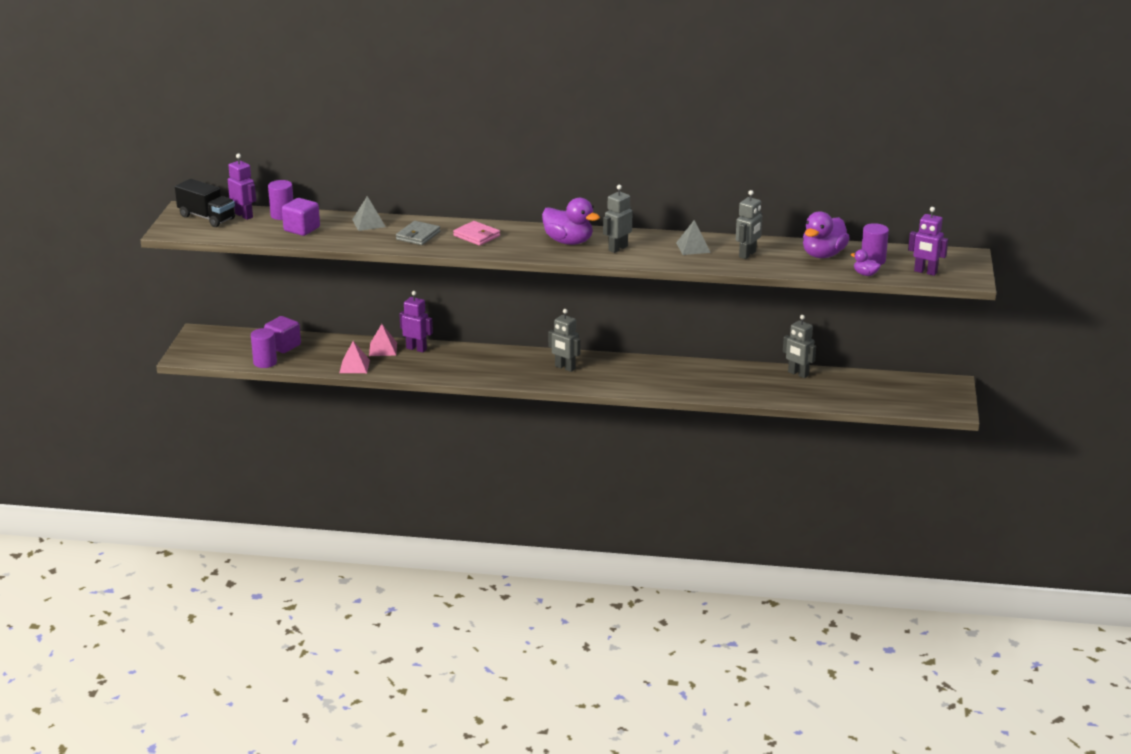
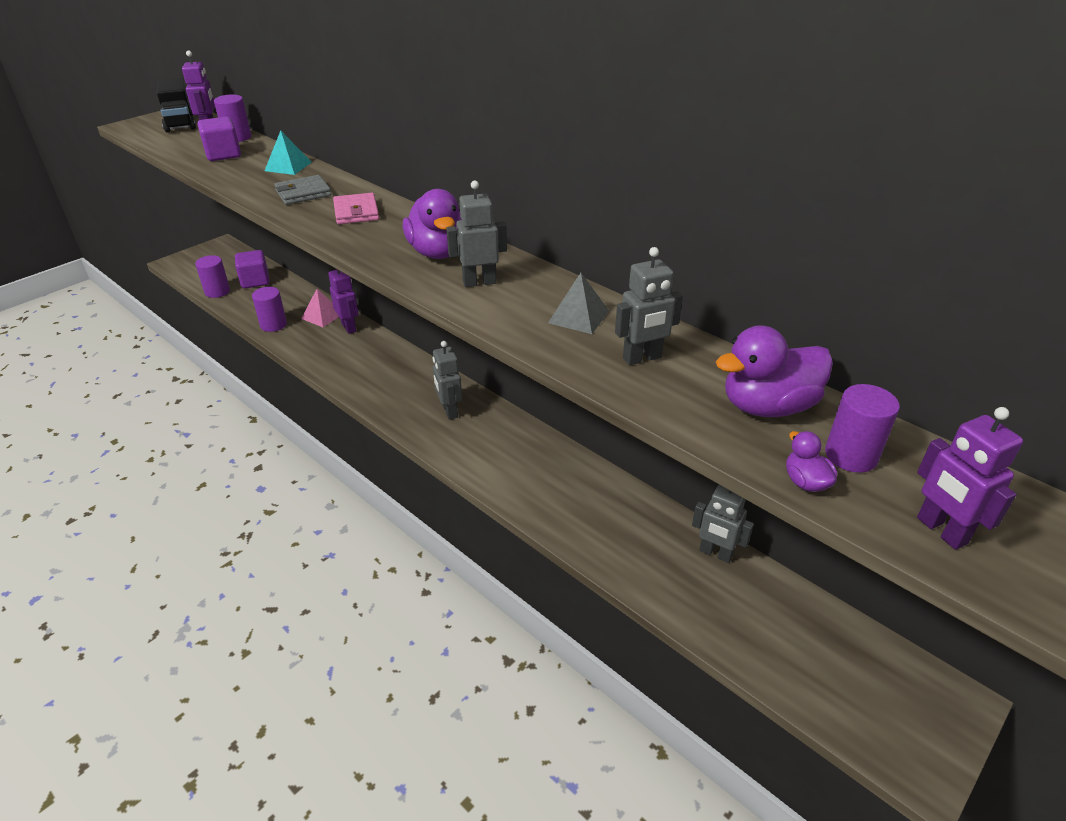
camera: 35 degrees right, 10 degrees up
pink pyramid [340,341,370,373] -> purple cylinder [252,287,287,332]
grey pyramid [352,196,386,231] -> turquoise pyramid [264,131,311,175]
grey robot [783,315,816,378] -> grey robot turned 45 degrees counterclockwise [692,484,754,563]

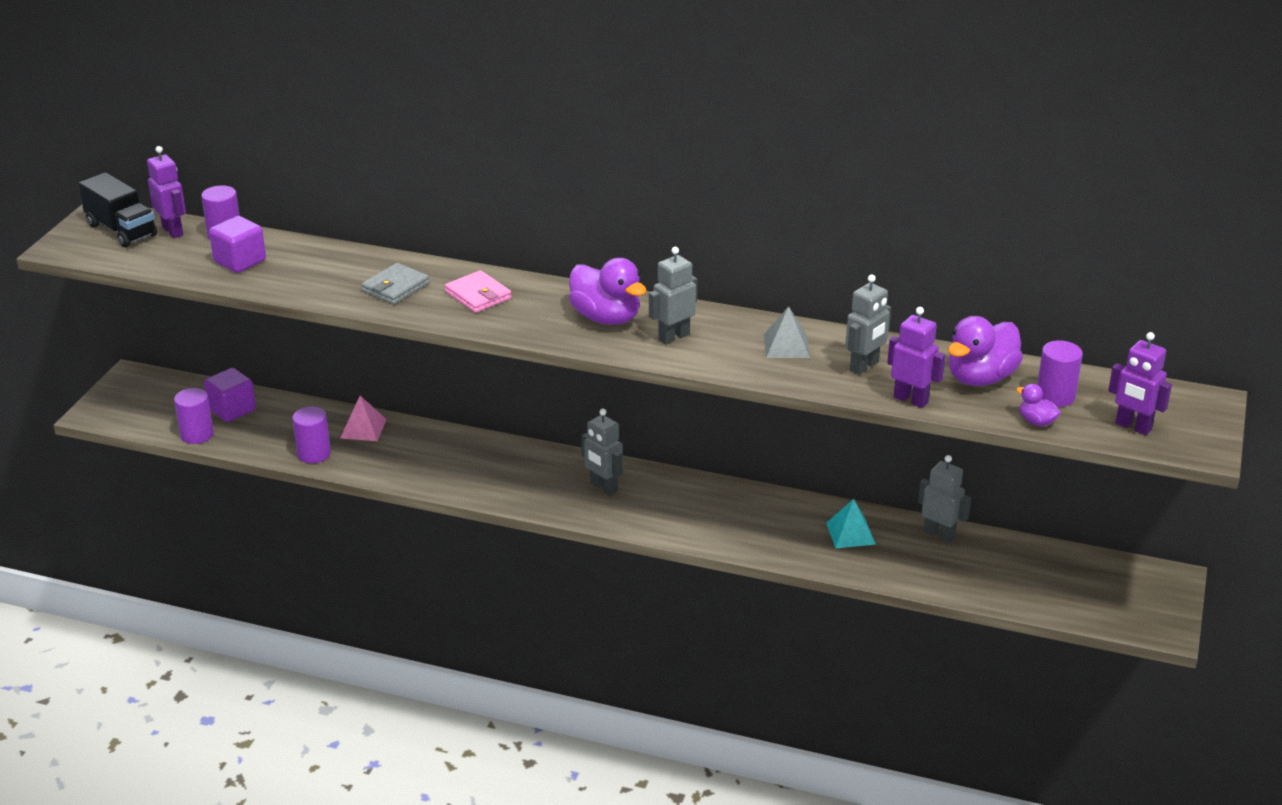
camera: 25 degrees left, 5 degrees down
turquoise pyramid [264,131,311,175] -> turquoise pyramid moved to [826,499,876,548]
purple robot [328,270,358,334] -> purple robot moved to [887,307,946,408]
grey robot [692,484,754,563] -> grey robot turned 150 degrees counterclockwise [918,455,971,543]

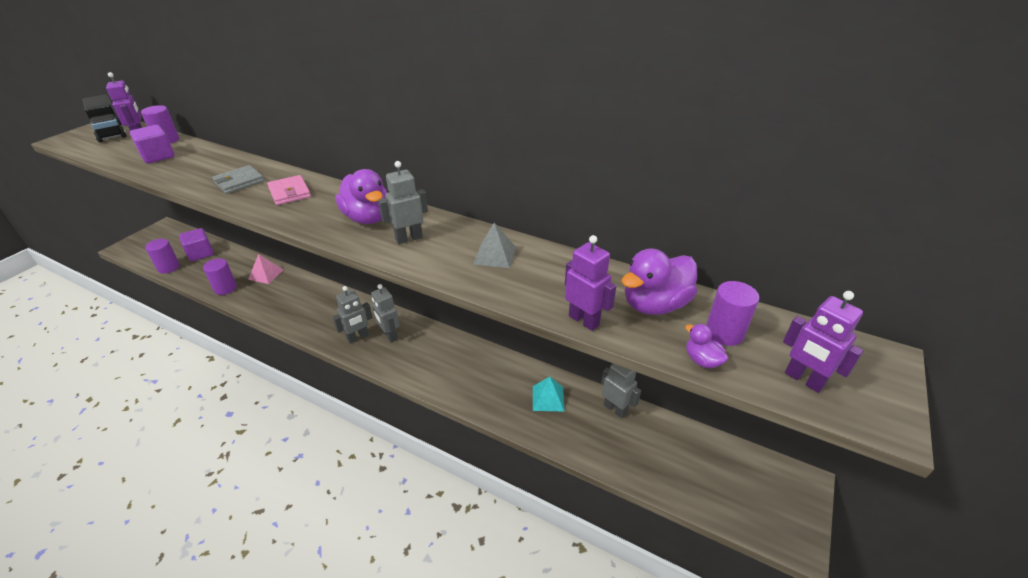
camera: 10 degrees right, 5 degrees up
grey robot [846,274,891,375] -> grey robot moved to [333,286,373,344]

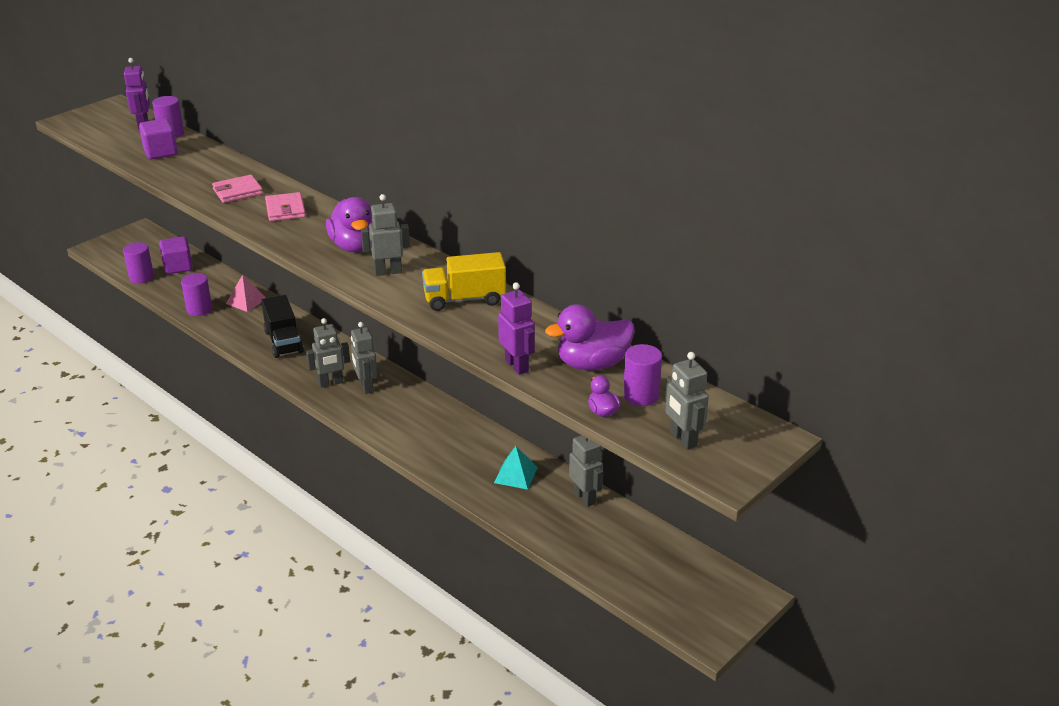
camera: 15 degrees right, 5 degrees down
black truck [82,94,127,143] -> black truck moved to [261,295,304,358]
grey wallet [212,165,264,194] -> pink wallet [212,175,263,203]
grey pyramid [473,223,516,268] -> yellow truck [422,252,506,311]
purple robot [783,291,864,393] -> grey robot [665,352,709,450]

